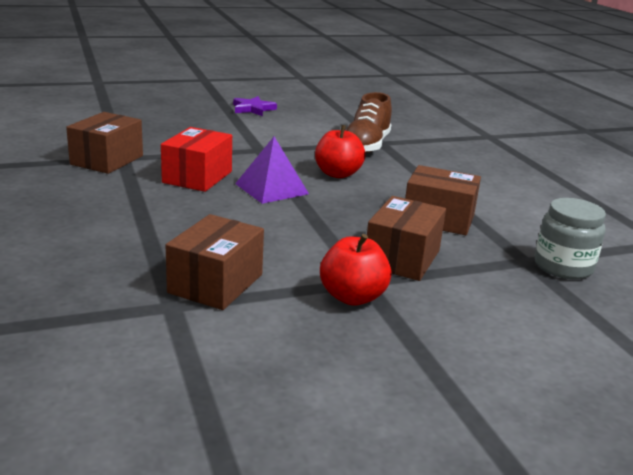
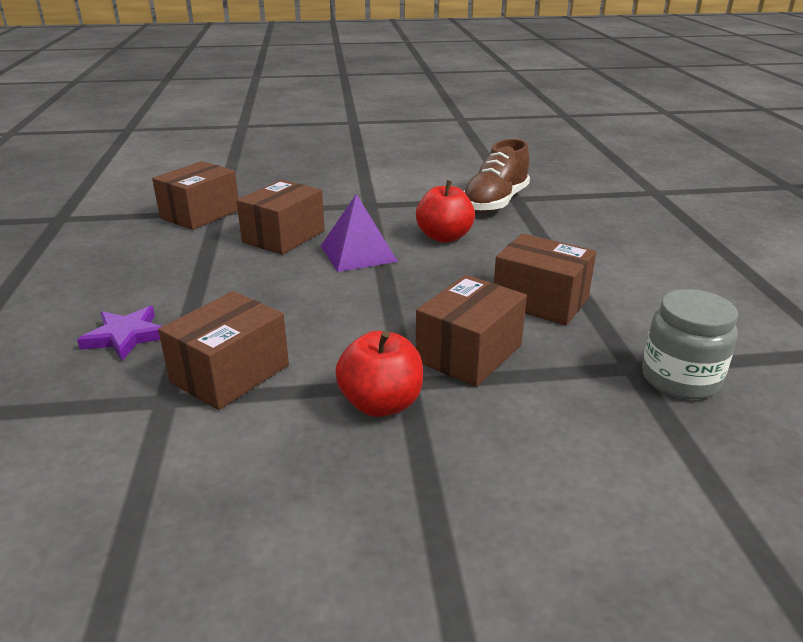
camera: 15 degrees right, 5 degrees up
red box [161,127,232,192] -> brown box [236,180,325,255]
purple star [233,96,277,116] -> purple star moved to [77,306,162,361]

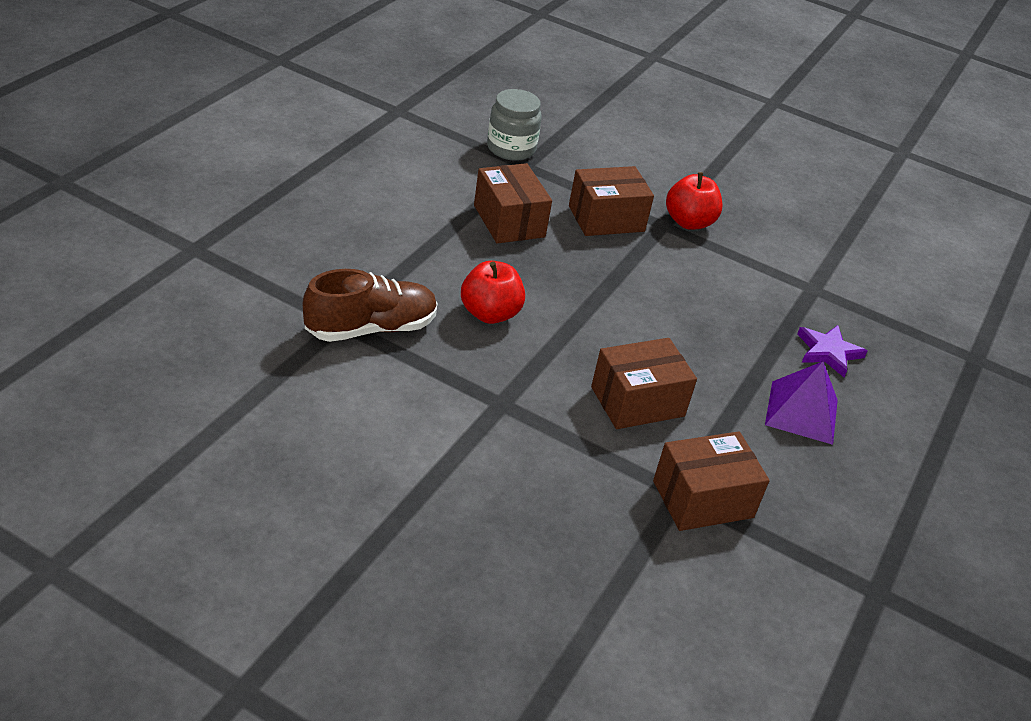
camera: 150 degrees left, 10 degrees up
brown box [158,291,289,410] -> none
purple pyramid [321,194,398,272] -> purple pyramid moved to [765,361,838,445]

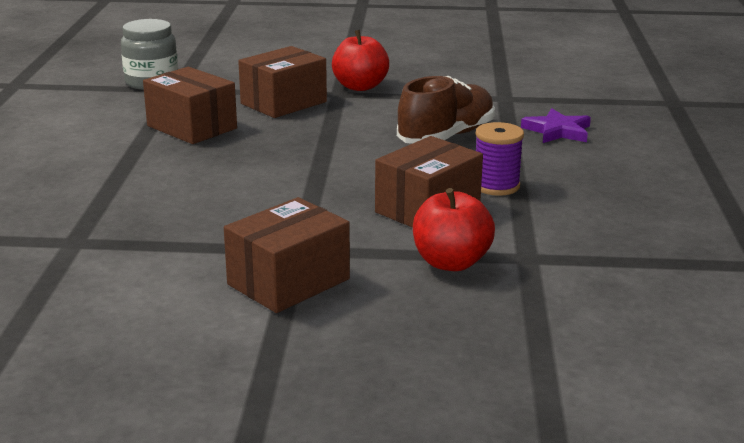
camera: 20 degrees left, 15 degrees down
brown shoe [302,269,438,342] -> brown shoe moved to [397,76,495,144]
red apple [461,261,525,324] -> red apple moved to [413,188,495,271]
brown box [653,431,770,531] -> brown box moved to [224,197,350,313]
purple pyramid [765,361,838,445] -> none
none -> purple spool [476,122,524,196]

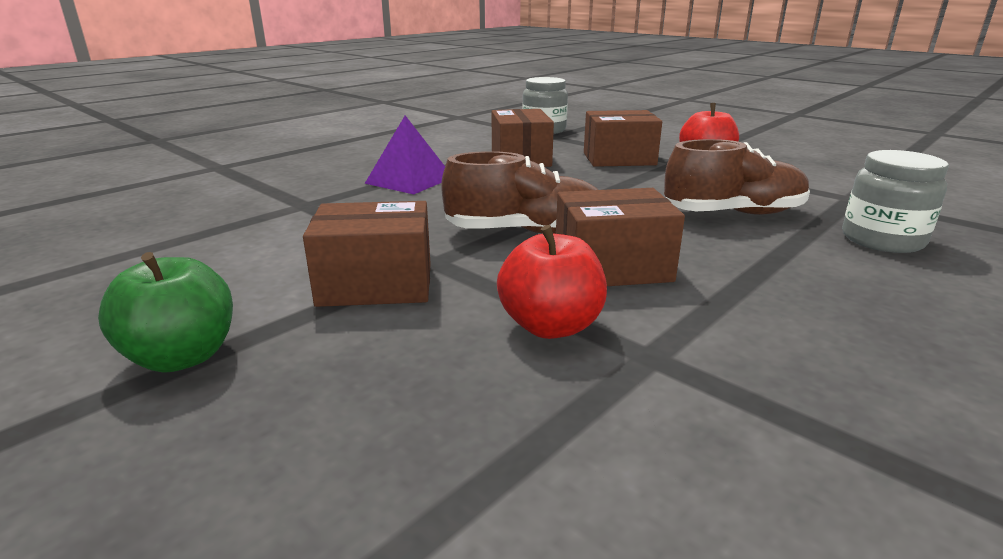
camera: 40 degrees right, 0 degrees up
purple spool [476,122,524,196] -> none
purple star [521,108,591,143] -> grey jar [842,150,949,253]
none -> green apple [98,252,233,373]
none -> purple pyramid [365,116,445,194]
none -> brown shoe [441,151,598,234]

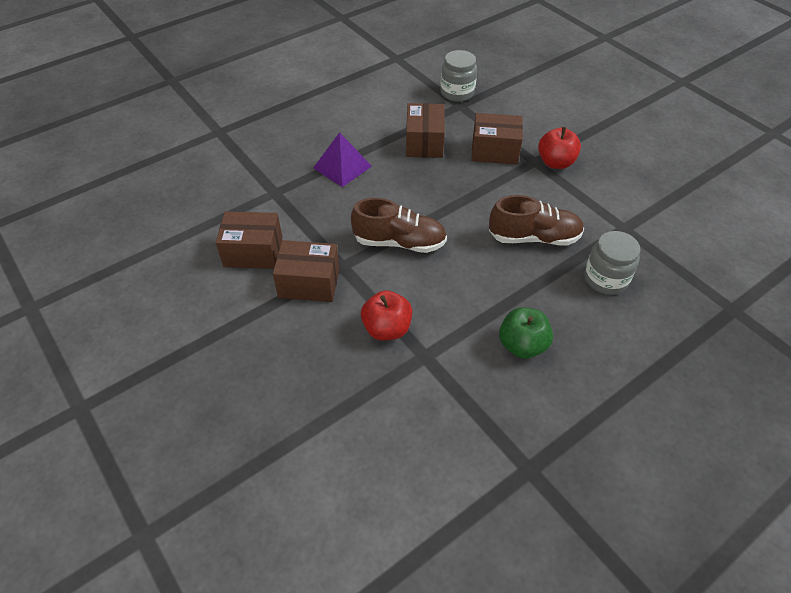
camera: 10 degrees right, 25 degrees up
green apple [98,252,233,373] -> green apple moved to [499,307,553,359]
brown box [556,188,685,286] -> brown box moved to [216,211,283,269]

